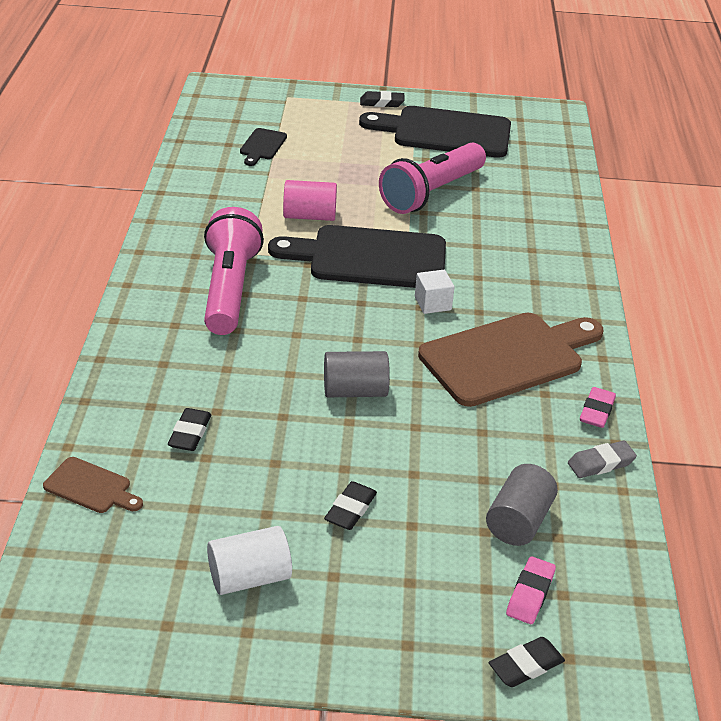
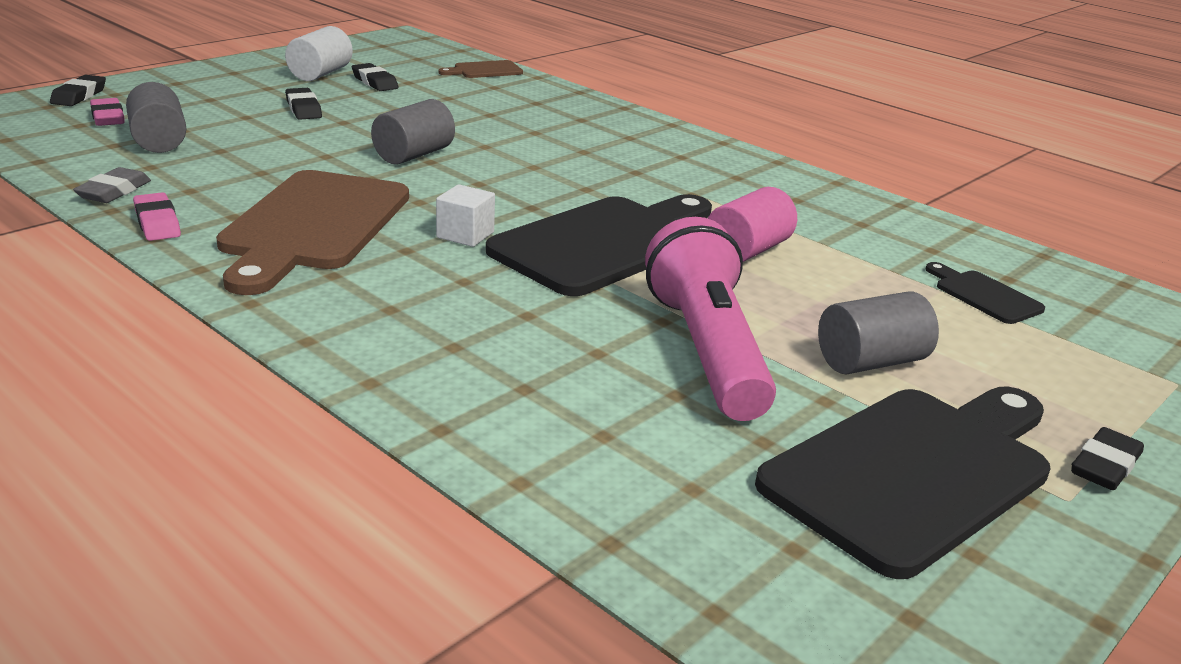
camera: 130 degrees right, 10 degrees down
black eraser [168,408,211,451] -> black eraser moved to [352,63,399,91]
pink flashlight [204,207,264,335] -> none
none -> grey cylinder [818,291,939,375]

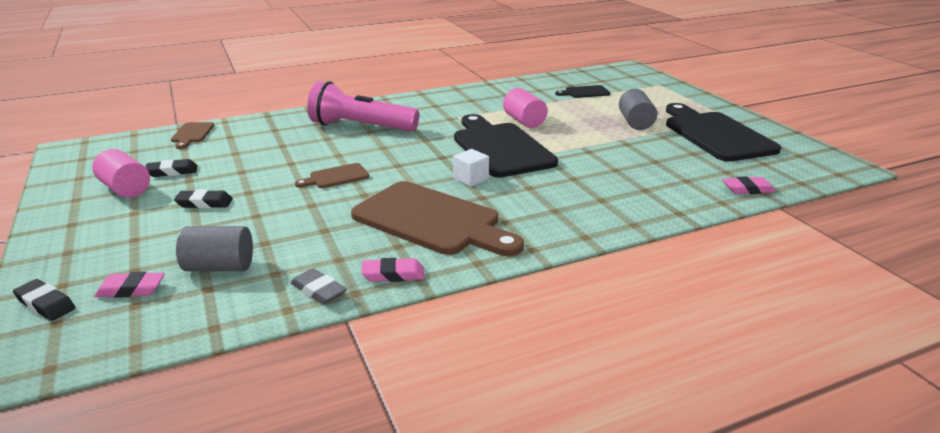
camera: 65 degrees left, 0 degrees up
white cylinder [285,26,353,81] -> pink cylinder [92,149,150,198]
grey cylinder [371,99,455,165] -> brown cutting board [295,163,369,188]
pink flashlight [645,217,776,421] -> pink flashlight moved to [307,81,419,132]
black eraser [1071,427,1144,490] -> none
none -> pink eraser [723,176,776,194]

